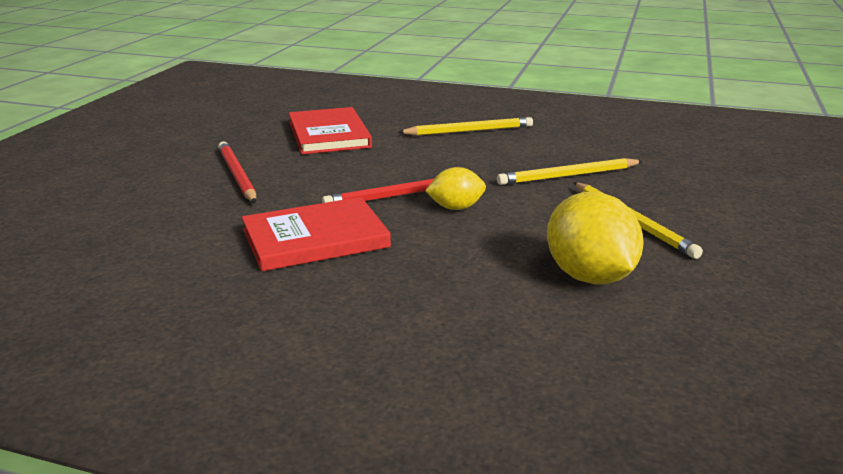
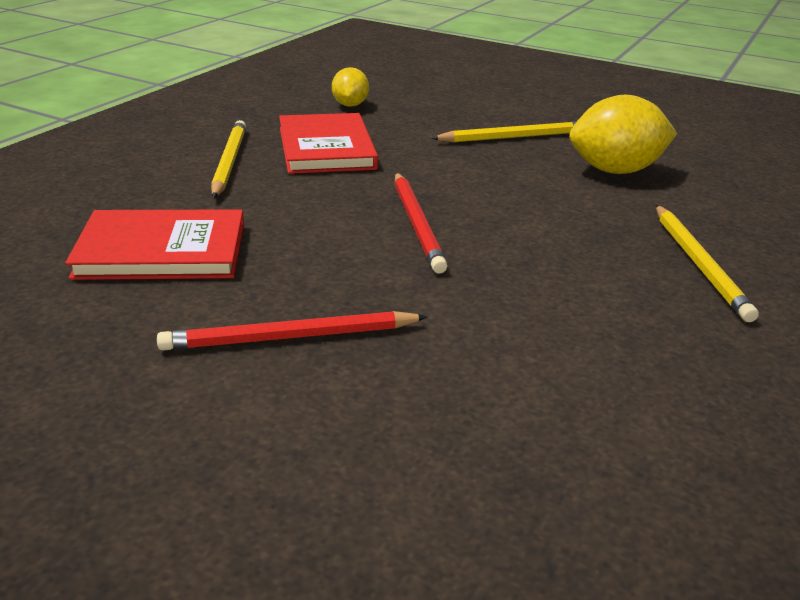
camera: 80 degrees left, 5 degrees up
red book [242,197,391,271] -> red book moved to [279,113,378,174]
yellow lemon [425,167,486,210] -> yellow lemon moved to [332,67,369,107]
yellow pencil [497,158,643,185] -> yellow pencil moved to [656,205,759,322]

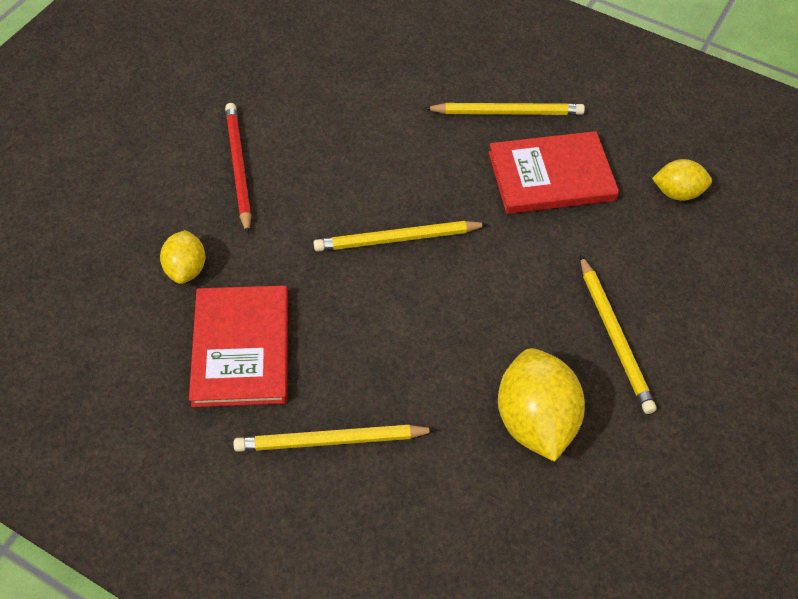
camera: 90 degrees right, 25 degrees up
red book [65,209,244,280] -> red book moved to [189,285,288,407]
red pencil [395,173,448,274] -> yellow pencil [314,221,488,252]
none -> yellow lemon [160,230,205,284]

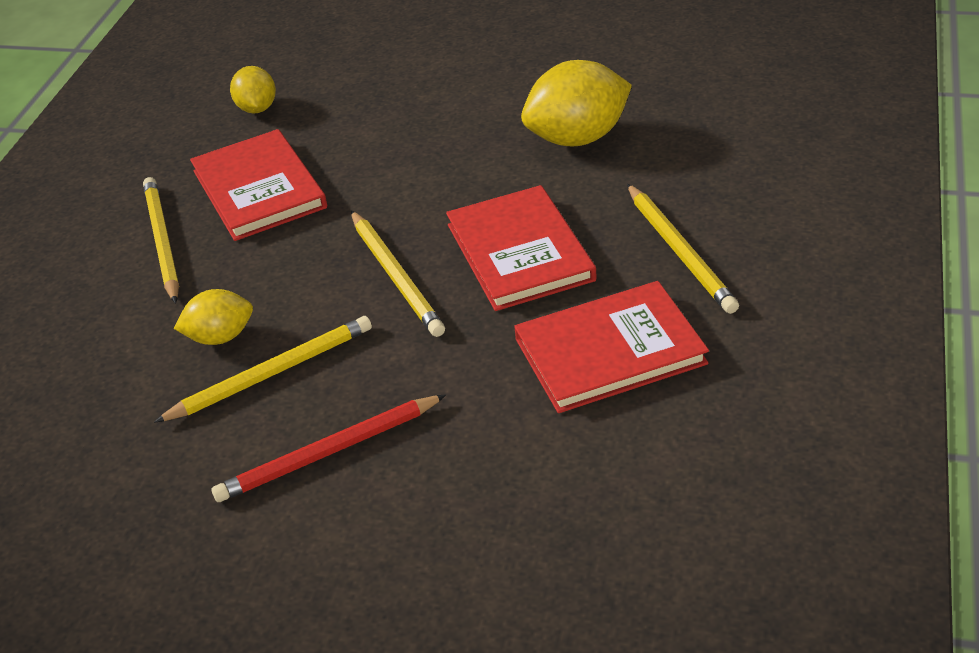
camera: 100 degrees left, 15 degrees down
yellow lemon [160,230,205,284] -> yellow lemon moved to [174,289,253,345]
yellow pencil [580,255,657,414] -> yellow pencil moved to [154,316,372,423]
none -> red book [446,185,597,311]

